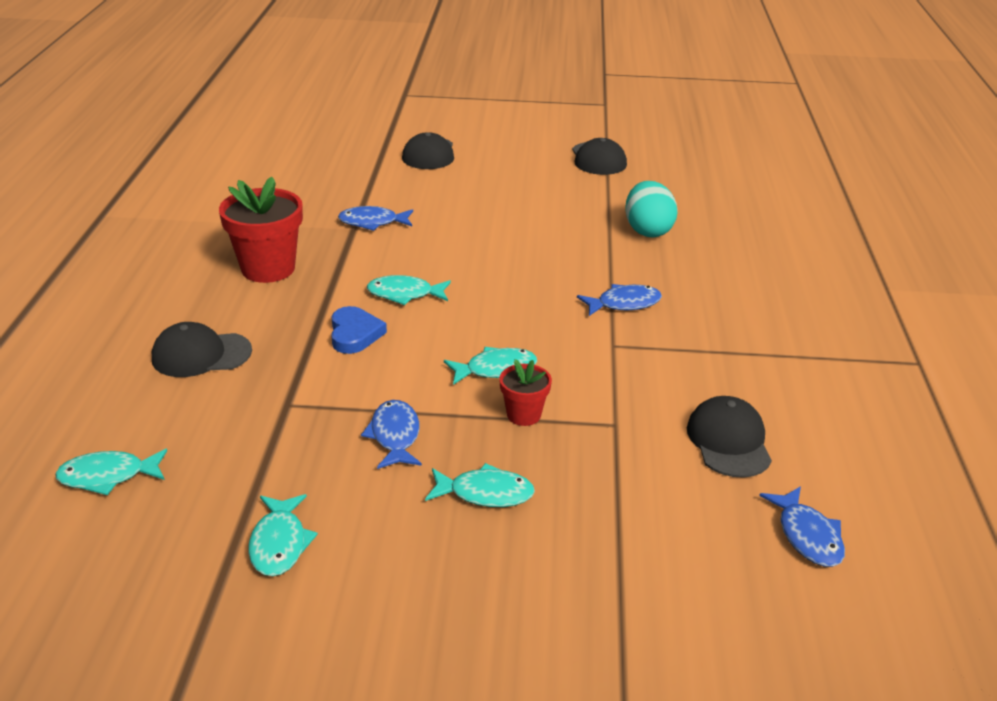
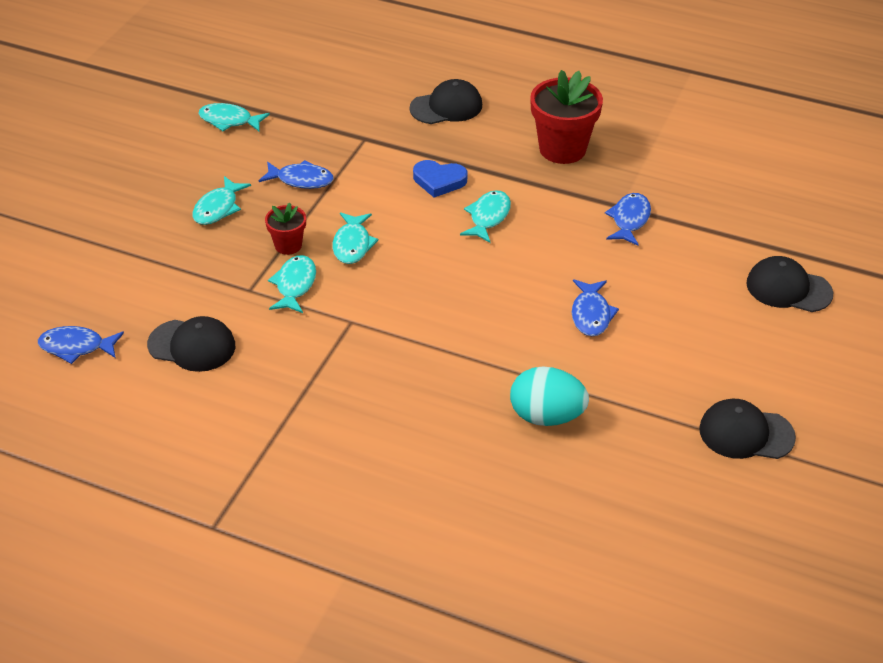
camera: 110 degrees right, 10 degrees up
turquoise fish [55,449,167,495] -> turquoise fish moved to [268,255,316,313]
black cap [152,322,252,377] -> black cap turned 60 degrees clockwise [409,79,482,124]
blue fish [577,284,662,316] -> blue fish moved to [572,279,619,336]

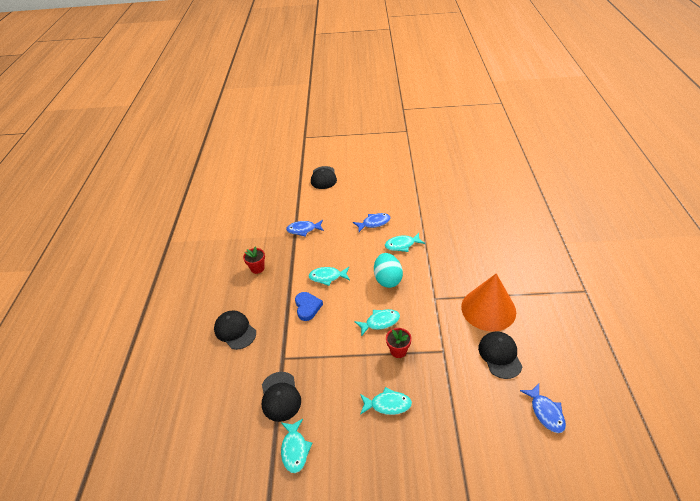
camera: 110 degrees left, 0 degrees up
blue fish [259,160,334,189] -> none
turquoise fish [268,255,316,313] -> turquoise fish moved to [385,233,425,252]
turquoise egg [510,366,589,426] -> turquoise egg moved to [374,253,403,288]
red flower pot [530,70,603,164] -> red flower pot [243,246,265,274], size x0.53
black cap [699,399,796,459] -> black cap moved to [262,372,301,422]
none -> orange cone [461,273,516,331]

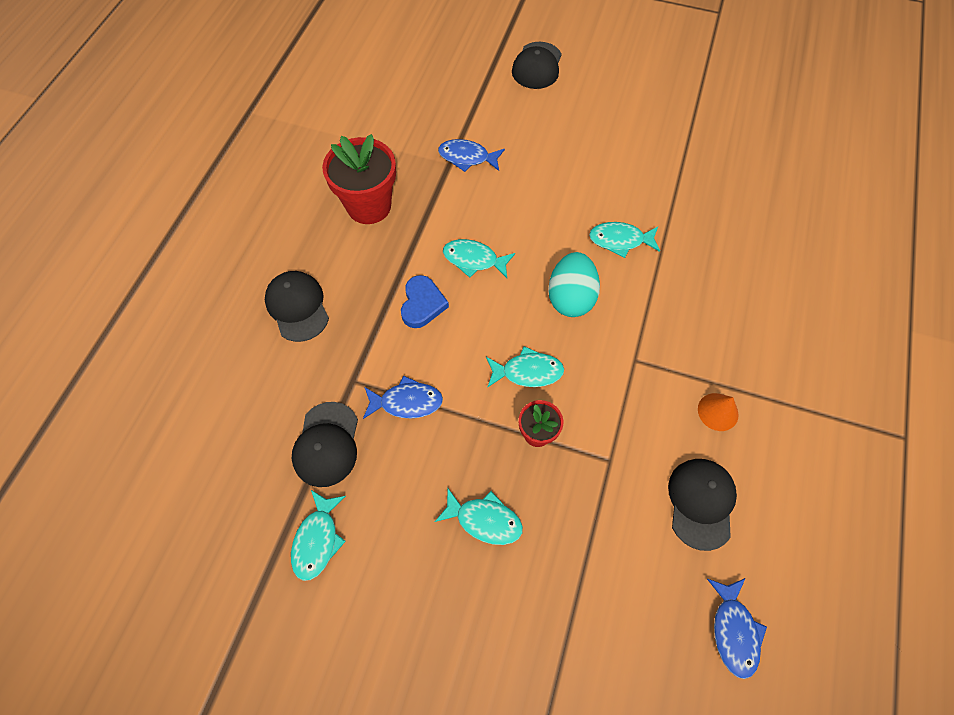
camera: 15 degrees right, 20 degrees up
red flower pot [243,246,265,274] -> red flower pot [322,134,396,224], size x1.87
blue fish [353,213,390,232] -> blue fish moved to [363,376,443,419]
orange cone [461,273,516,331] -> orange cone [698,393,739,431], size x0.42

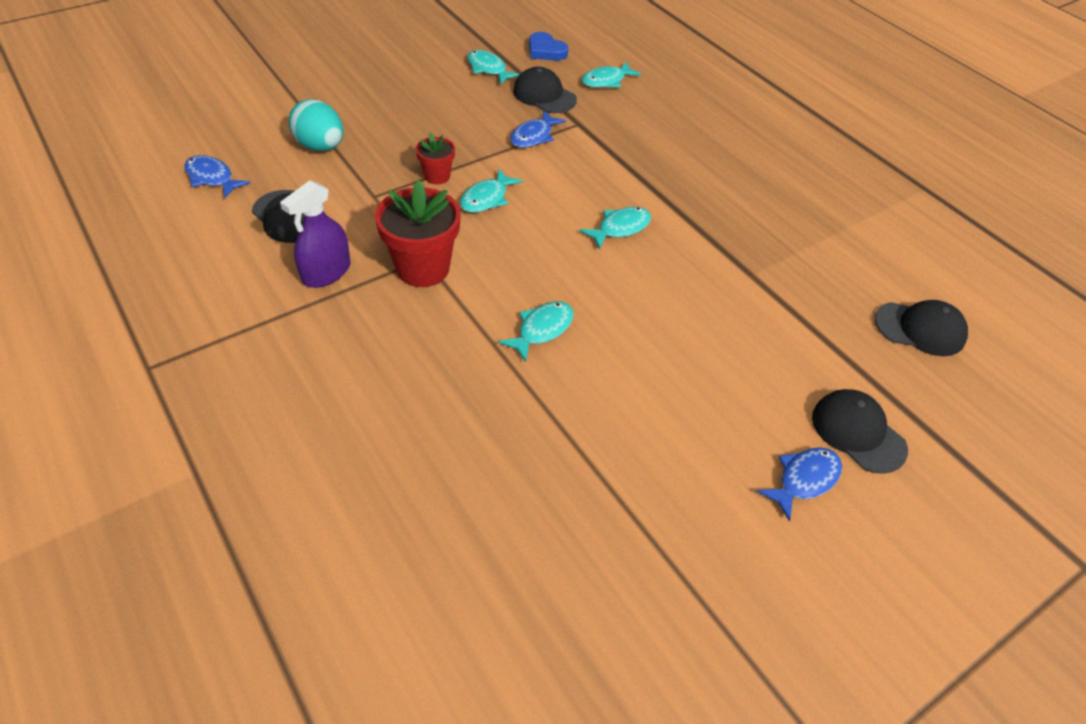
camera: 125 degrees right, 15 degrees down
black cap [265,271,329,342] -> black cap moved to [874,300,968,356]
red flower pot [322,134,396,224] -> red flower pot moved to [375,180,461,287]
blue heart [401,275,449,328] -> blue heart moved to [529,32,568,61]
turquoise fish [435,487,523,545] -> turquoise fish moved to [581,62,641,88]
blue fish [438,139,505,172] -> blue fish moved to [757,447,842,522]
turquoise egg [548,252,600,317] -> turquoise egg moved to [289,99,343,151]
orange cone [698,393,739,431] -> purple spray bottle [280,180,350,288]

